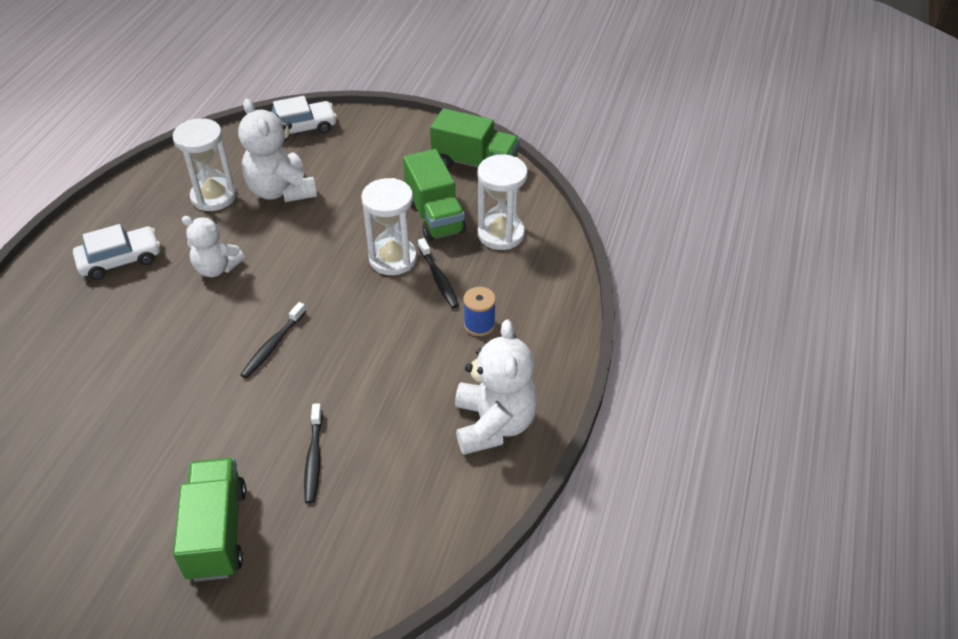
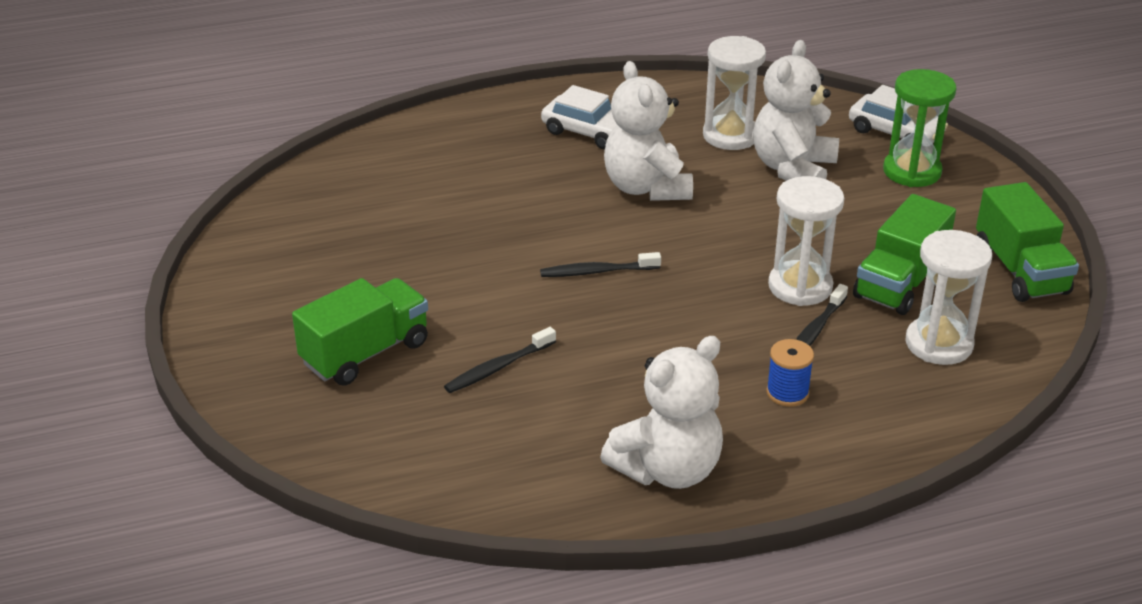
camera: 55 degrees right, 10 degrees down
white teddy bear [182,216,245,277] -> white teddy bear [604,61,693,201], size x1.53
none -> green hourglass [883,69,957,187]

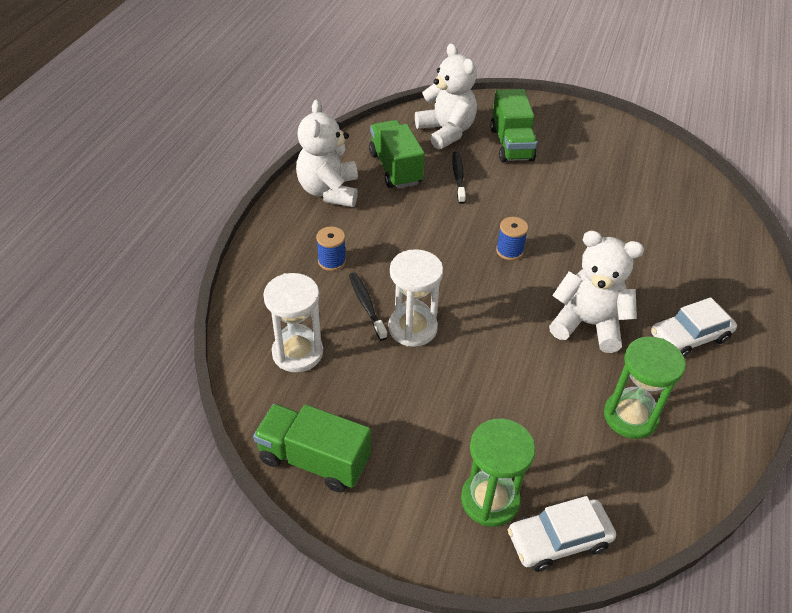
camera: 125 degrees right, 10 degrees up
black toothbrush [540,252,661,277] -> blue spool [496,217,528,260]
white hourglass [703,36,766,150] -> green hourglass [604,336,686,439]
white teddy bear [753,40,839,181] -> white teddy bear moved to [415,43,477,150]
green truck [853,194,956,315] -> green truck moved to [369,120,425,189]

